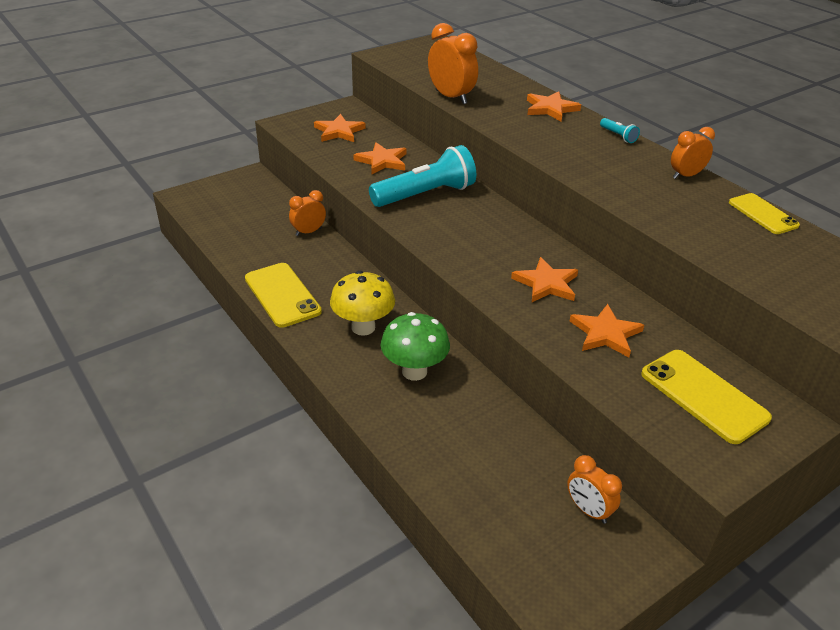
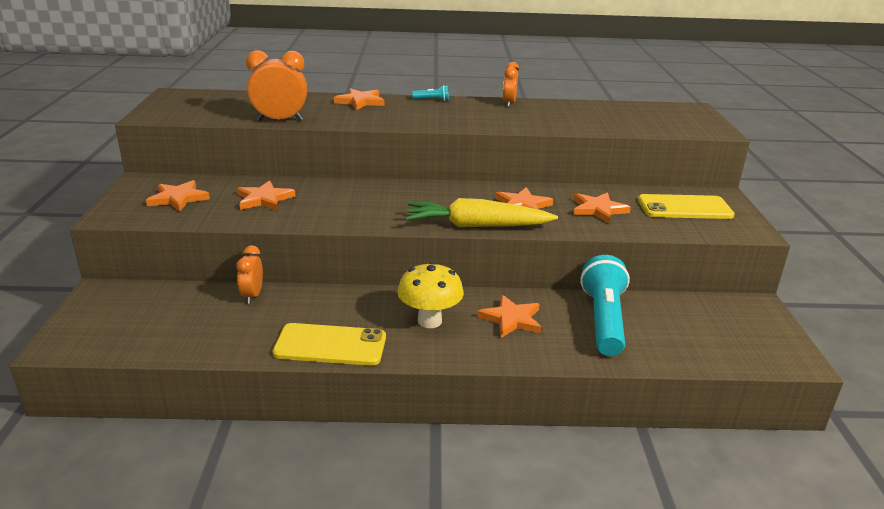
camera: 55 degrees left, 10 degrees down
turquoise flashlight [369,145,476,207] -> turquoise flashlight moved to [580,255,630,356]
green mushroom [381,312,450,381] -> orange star [477,295,541,338]
orange clock [567,455,622,524] -> none
yellow phone [729,193,800,234] -> none
none -> yellow carrot [406,198,558,227]

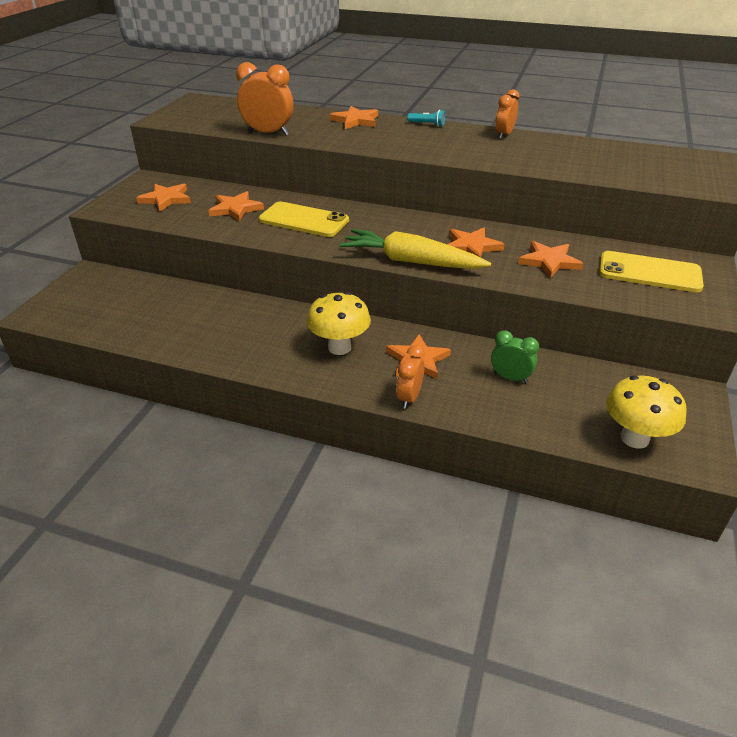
camera: 20 degrees right, 10 degrees up
orange clock [237,245,263,304] -> orange clock moved to [396,345,425,409]
yellow phone [273,323,386,366] -> yellow phone moved to [259,202,349,237]
turquoise flashlight [580,255,630,356] -> green clock [491,330,539,383]
none -> yellow mushroom [606,376,686,449]

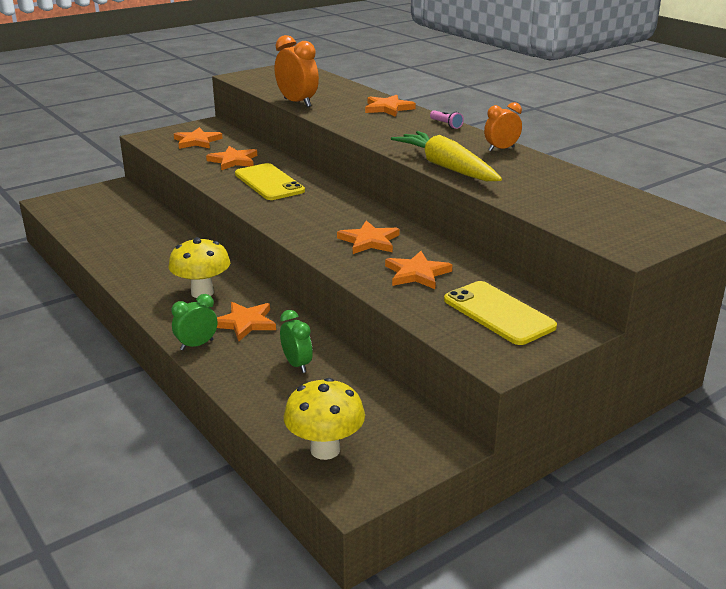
camera: 35 degrees right, 10 degrees down
yellow carrot [339,229,491,269] -> yellow carrot moved to [391,131,502,181]
orange clock [396,345,425,409] -> green clock [171,294,217,350]
turquoise flashlight [407,110,445,127] -> pink flashlight [430,110,464,129]

